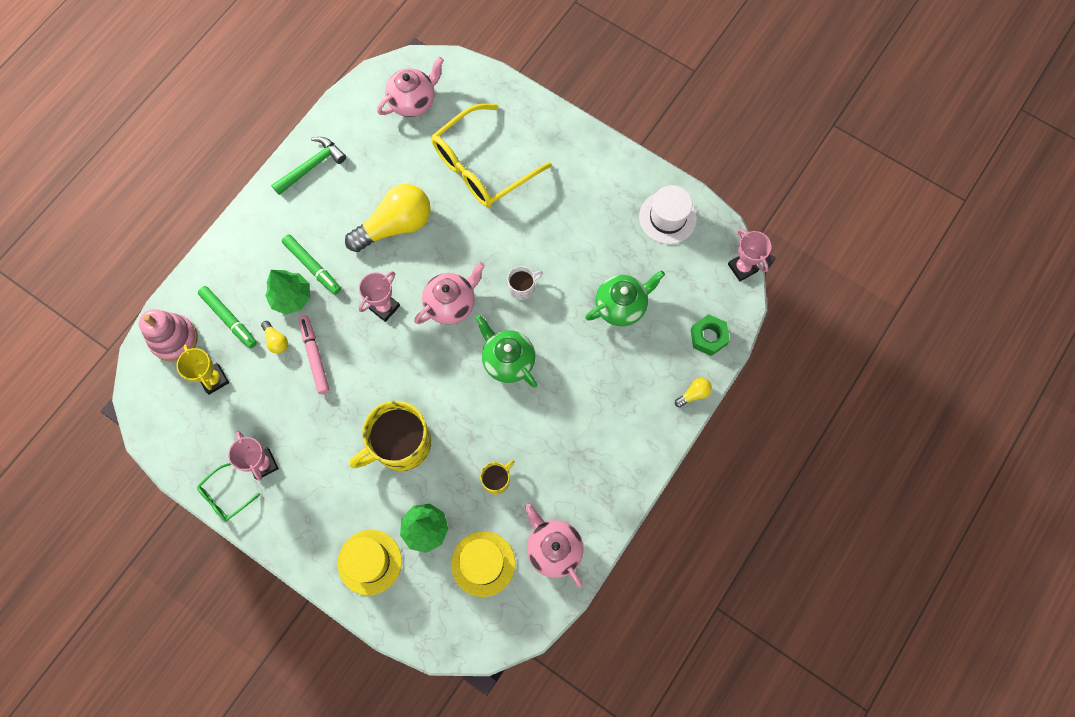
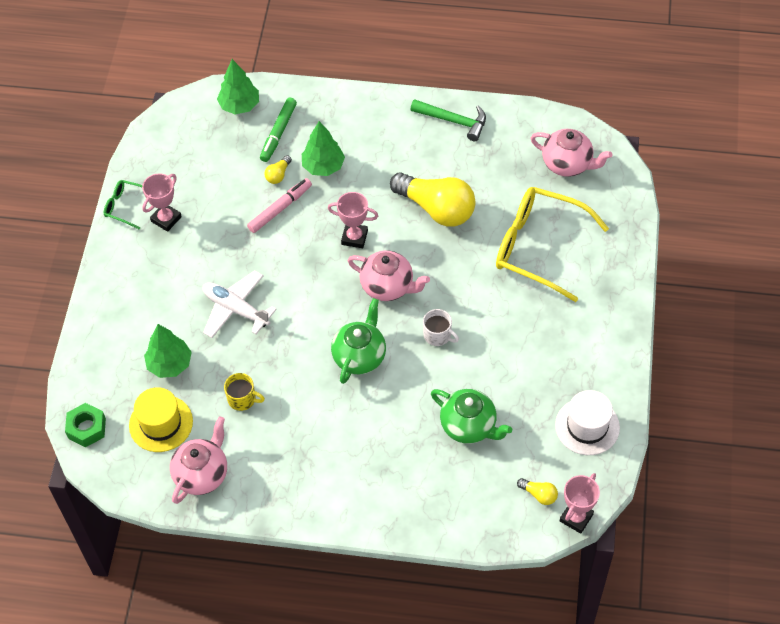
camera: 65 degrees right, 15 degrees down
pink stacking toy [139,309,198,362] -> green tree [217,59,259,115]
yellow trophy [177,345,229,395] -> none
green marker [282,234,341,295] -> none
yellow hat [337,530,402,595] -> none
yellow mug [350,401,431,471] -> white plane [203,271,277,338]
yellow light bulb [675,378,712,407] -> yellow light bulb moved to [517,478,558,505]
green nut [691,314,730,356] -> green nut moved to [65,403,106,447]

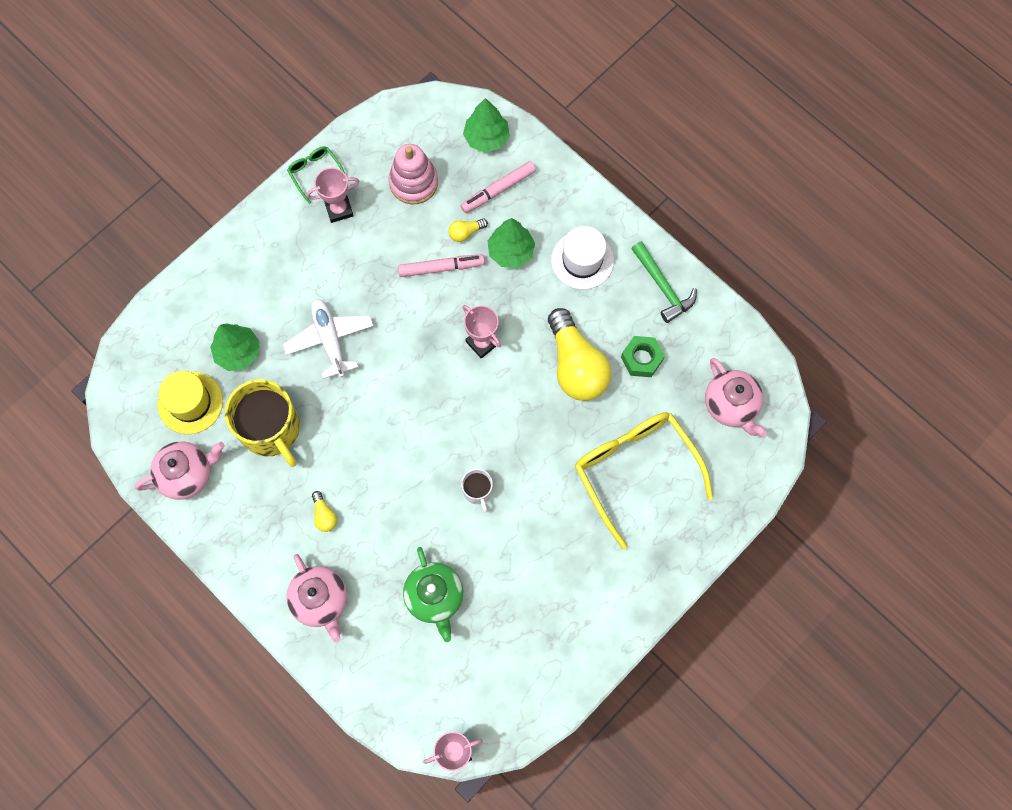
camera: 35 degrees right, 15 degrees up
green nut [65,403,106,447] -> green nut moved to [621,336,665,377]
yellow mug [224,373,265,411] -> yellow mug [225,379,300,467], size x2.12
green marker [260,98,297,162] -> pink marker [461,161,536,213]
green teapot [331,298,386,384] -> none
pink teapot [347,250,430,301] -> pink teapot moved to [286,554,347,642]
yellow light bulb [517,478,558,505] -> yellow light bulb moved to [312,491,337,532]
white hat [555,390,620,455] -> white hat moved to [551,226,614,290]
none -> pink stacking toy [389,144,438,204]

